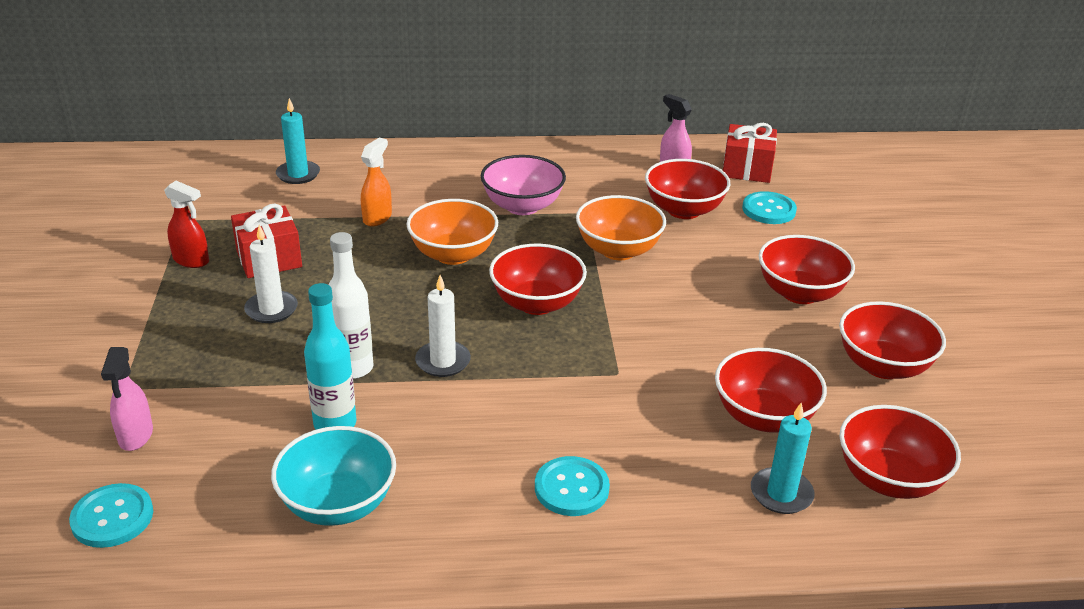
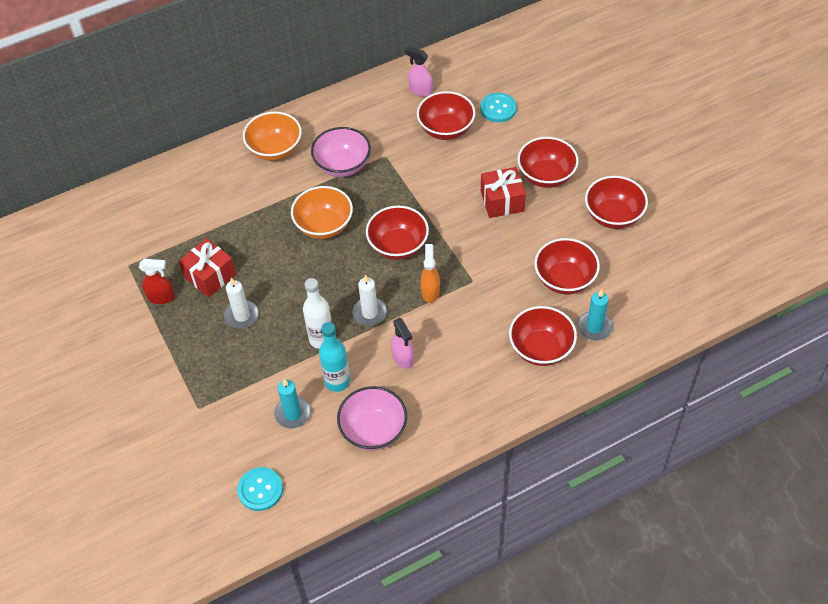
camera: 20 degrees left, 20 degrees up
pink spray bottle [101,347,153,451] -> pink spray bottle moved to [391,318,414,369]
turquoise bowl [271,426,396,526] -> pink bowl [337,386,407,451]
turquoise candle [276,98,320,184] -> turquoise candle moved to [274,379,311,429]
orange spray bottle [361,138,392,227] -> orange spray bottle moved to [421,244,440,303]
turquoise button [535,456,610,516] -> none
orange bowl [576,195,666,260] -> orange bowl moved to [243,112,302,161]
red gift [723,123,777,183] -> red gift moved to [481,167,526,218]
red bowl [839,405,961,499] -> red bowl moved to [509,306,577,366]

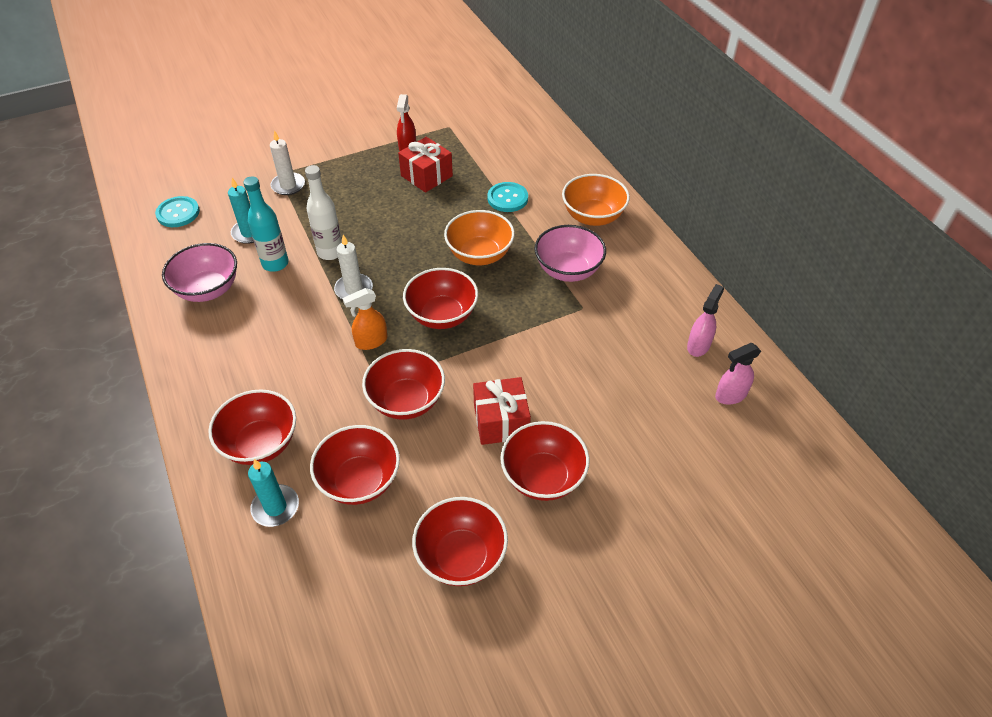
camera: 90 degrees right, 5 degrees down
white candle [224,278,259,329] -> white candle moved to [270,130,305,195]
pink spray bottle [391,318,414,369] -> pink spray bottle moved to [715,343,761,405]
red bowl [417,91,475,140] -> red bowl moved to [362,349,445,420]
orange spray bottle [421,244,440,303] -> orange spray bottle turned 150 degrees clockwise [342,288,387,350]
turquoise button [480,93,517,122] -> turquoise button moved to [487,182,528,212]

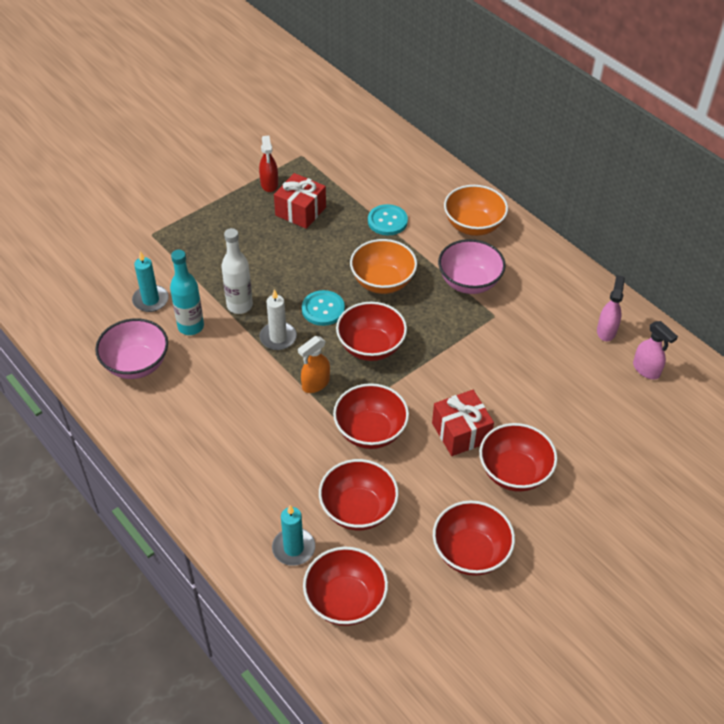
camera: 15 degrees left, 0 degrees up
turquoise button [155,196,200,227] -> turquoise button moved to [302,290,345,326]
red bowl [208,389,296,465] -> red bowl moved to [303,547,388,626]
white candle [270,130,305,195] -> none
pink spray bottle [715,343,761,405] -> pink spray bottle turned 90 degrees counterclockwise [633,321,678,380]

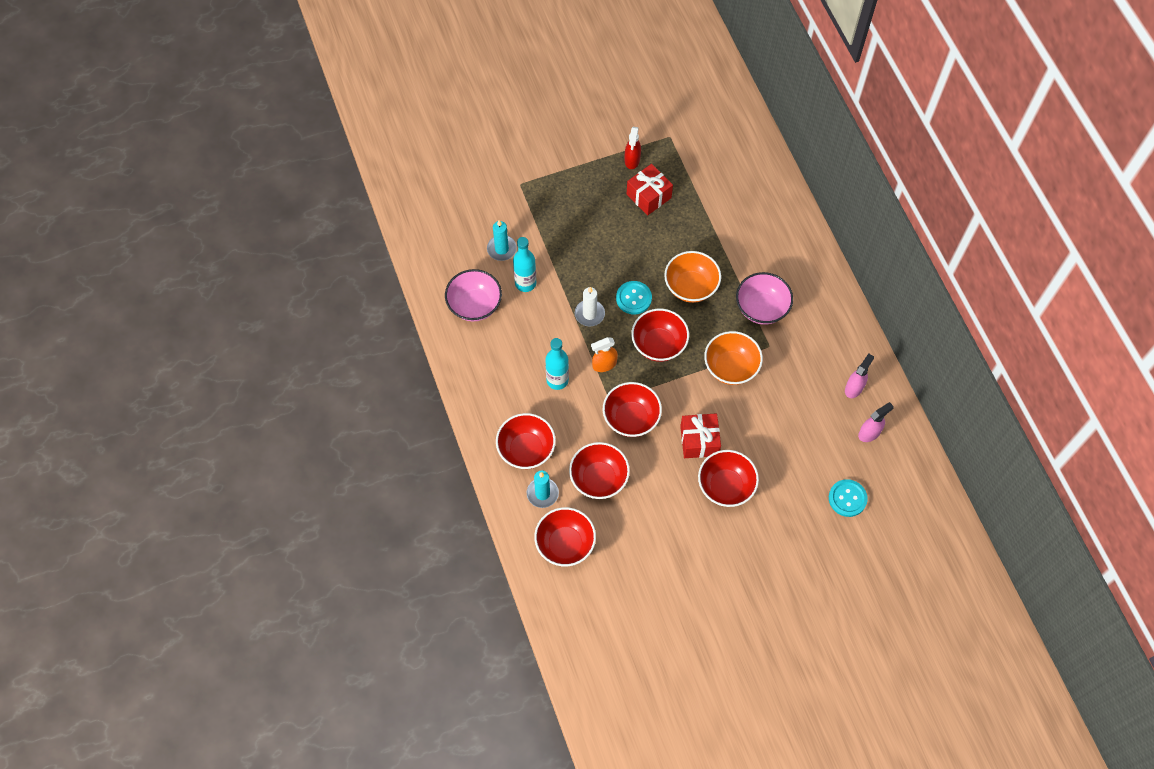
camera: 20 degrees right, 15 degrees up
white bottle [221,228,253,314] -> none
turquoise button [368,204,408,235] -> turquoise button moved to [829,479,868,517]
red bowl [433,500,515,576] -> red bowl moved to [496,413,556,469]
orange bowl [444,185,508,236] -> orange bowl moved to [704,331,763,385]
pink spray bottle [633,321,678,380] -> pink spray bottle turned 105 degrees counterclockwise [858,402,894,442]
none -> turquoise bottle [545,338,569,390]

